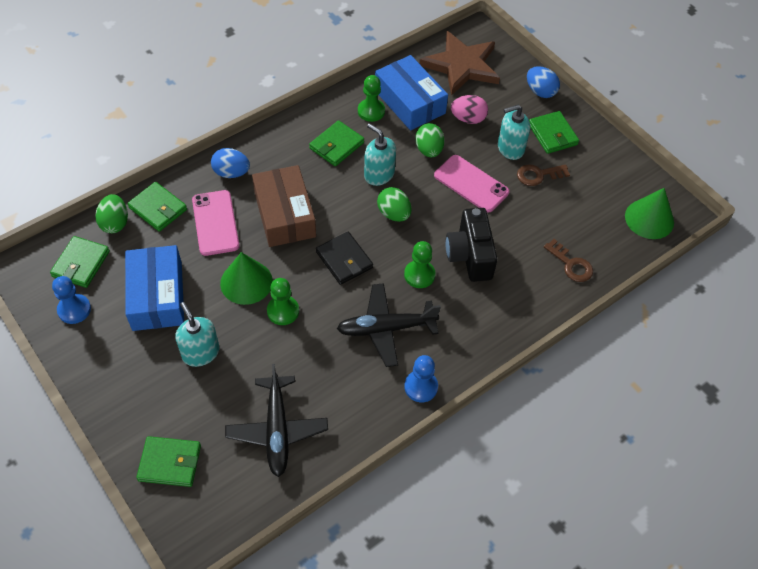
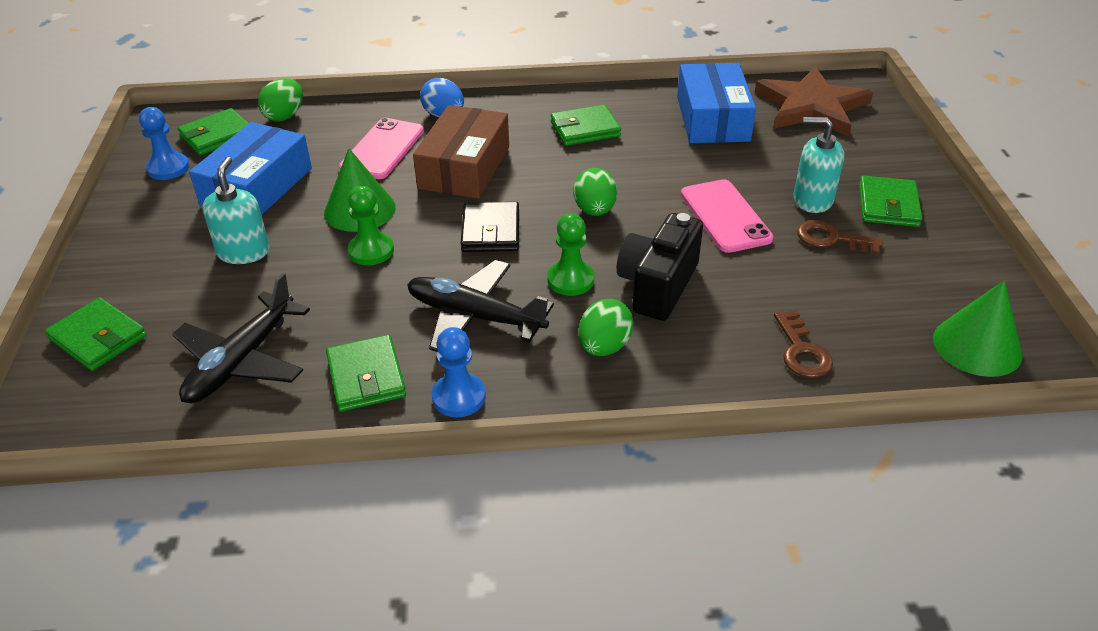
camera: 35 degrees right, 15 degrees down
green wallet [128,182,187,232] -> green wallet moved to [326,335,406,412]
green pawn [358,75,385,122] -> none
turquoise soap dispenser [364,123,396,186] -> none
green egg [415,123,445,157] -> green egg moved to [578,299,634,356]
pink egg [451,95,488,124] -> none
blue egg [527,66,560,98] -> none

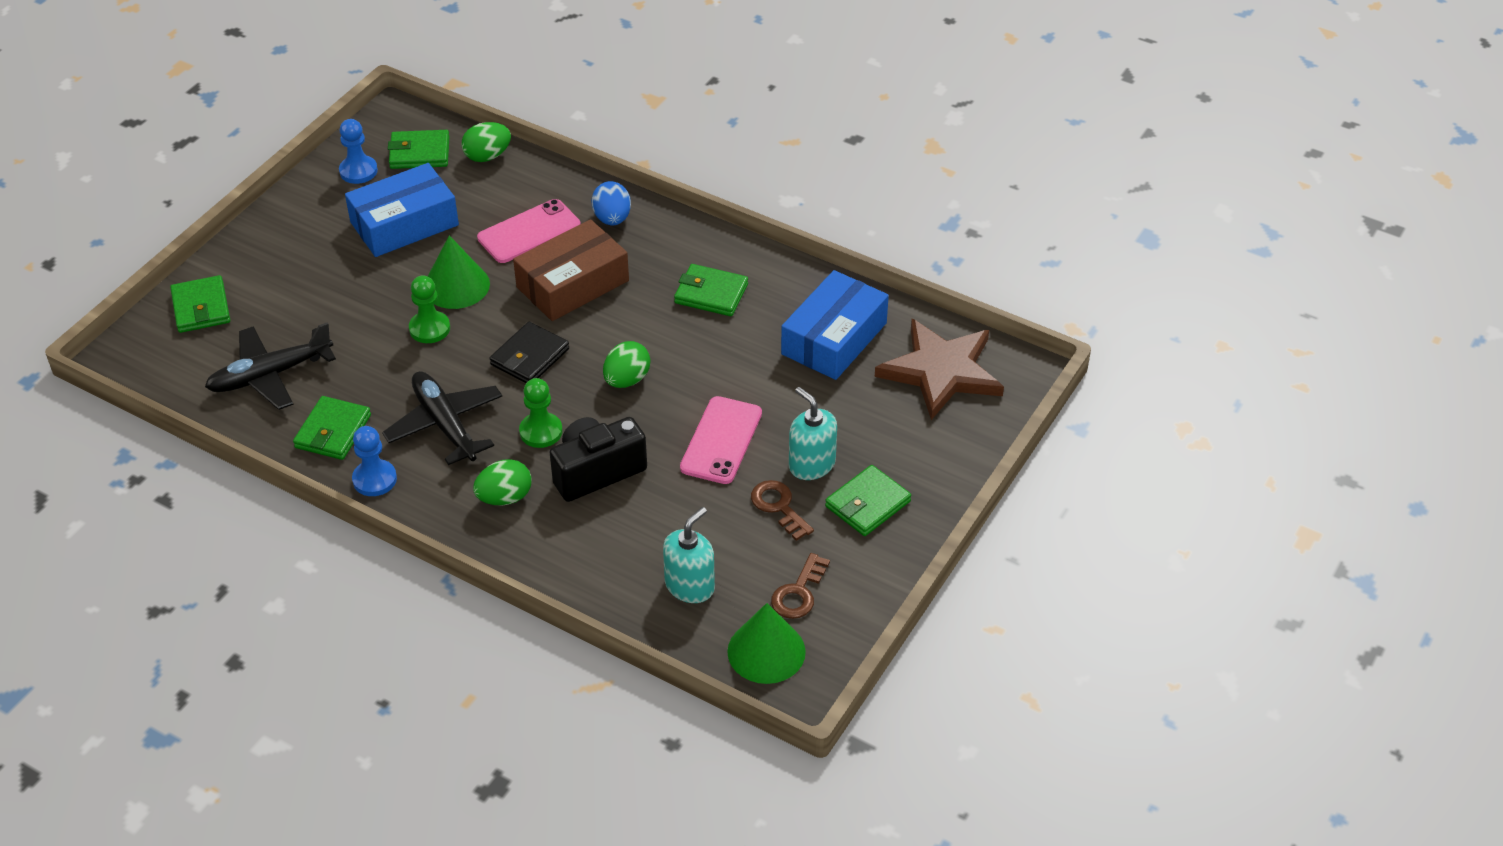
camera: 35 degrees right, 5 degrees up
turquoise soap dispenser [202,157,270,264] -> turquoise soap dispenser moved to [663,507,715,603]
brown key [774,310,833,378] -> brown key moved to [771,553,830,619]

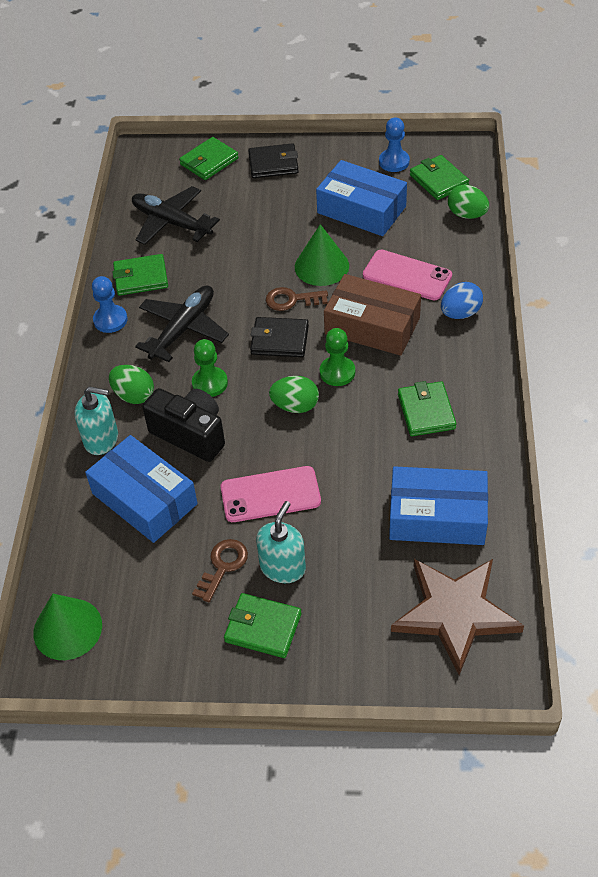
camera: 65 degrees right, 5 degrees up
green pawn [409,275,450,343] -> green pawn moved to [320,328,355,386]
turquoise soap dispenser [663,507,715,603] -> turquoise soap dispenser moved to [75,386,118,455]
brown key [771,553,830,619] -> brown key moved to [266,287,328,311]
none -> blue box [85,435,198,543]
none -> black wallet [248,143,299,178]

